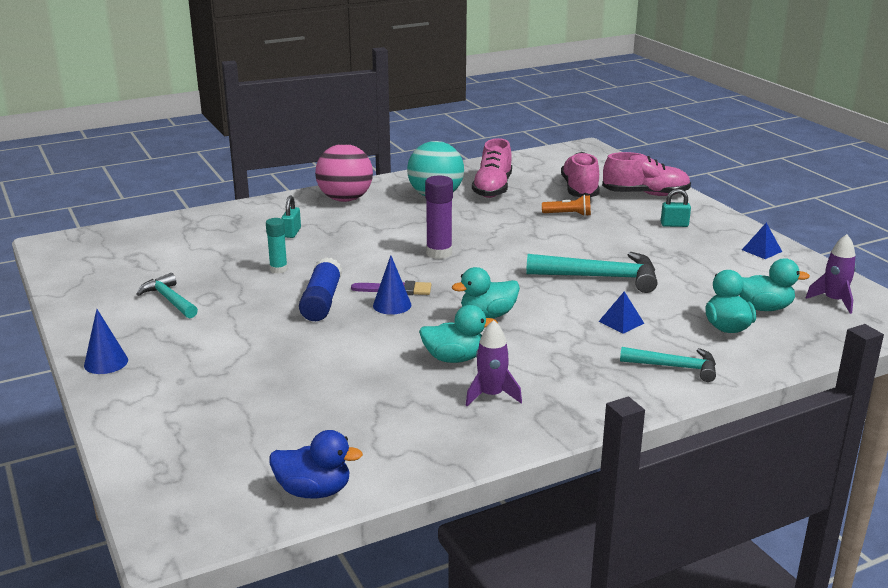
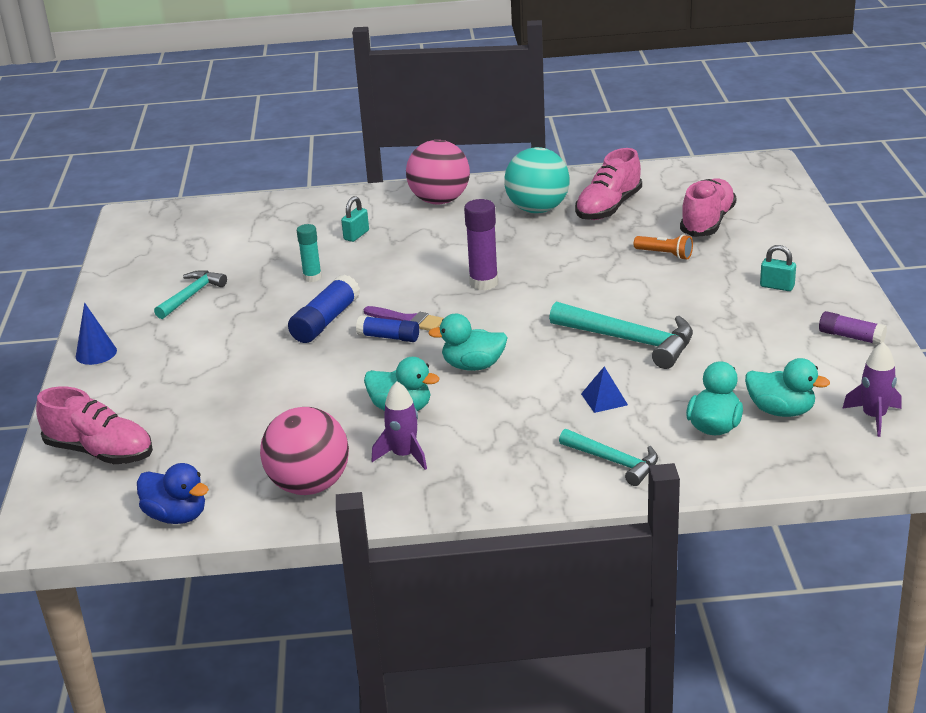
camera: 25 degrees right, 5 degrees up
turquoise hammer [136,273,198,318] -> turquoise hammer turned 45 degrees clockwise [154,270,227,319]
blue cone [373,255,412,315] -> blue glue stick [356,316,419,342]
pink shoe [602,152,691,196] -> pink shoe moved to [36,387,153,464]
blue pyramid [742,223,782,259] -> purple glue stick [819,311,887,345]
none -> pink ball [260,407,349,495]

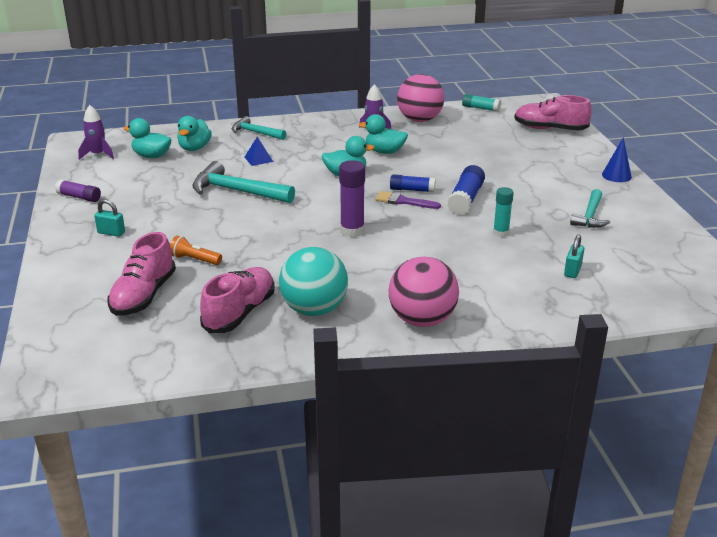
camera: 170 degrees right, 0 degrees up
blue duck [137,463,209,524] -> turquoise glue stick [462,94,501,112]
turquoise padlock [341,196,369,242] -> turquoise padlock moved to [564,235,584,278]

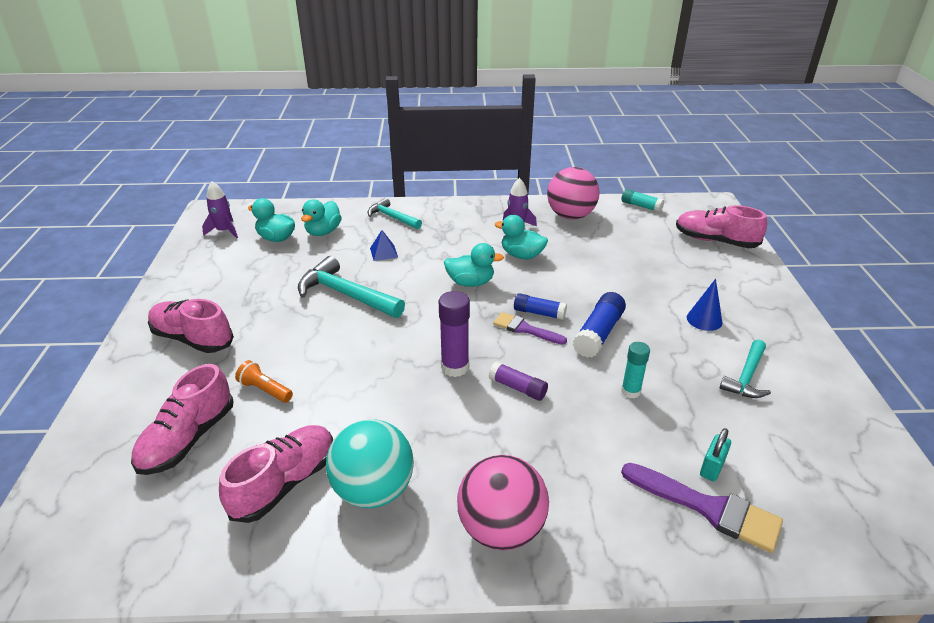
camera: 10 degrees right, 5 degrees up
purple glue stick [55,180,101,202] -> purple glue stick moved to [489,361,548,401]
turquoise padlock [94,199,125,237] -> pink shoe [148,299,234,353]
blue cone [602,137,632,182] -> blue cone moved to [687,279,723,331]
none -> purple brush [621,463,783,553]

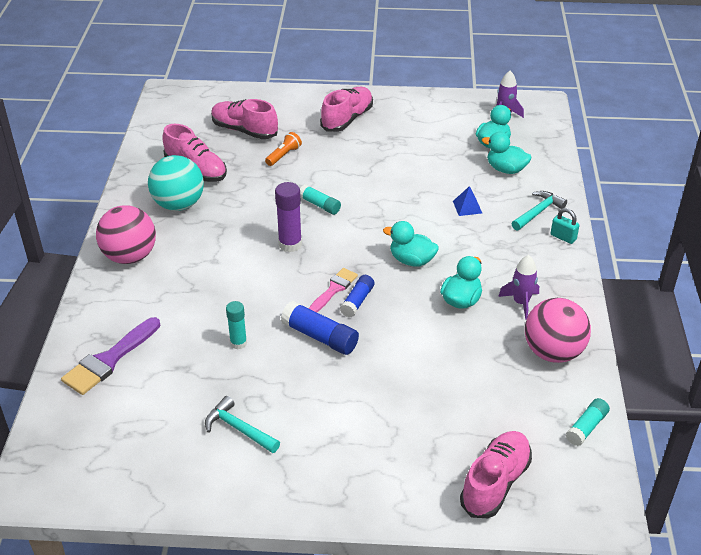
camera: 95 degrees right, 5 degrees up
turquoise hammer [298,256,405,318] -> none
turquoise duck [444,243,504,287] -> turquoise duck turned 105 degrees clockwise [383,221,439,266]
purple glue stick [489,361,548,401] -> none
purple brush [493,312,567,345] -> pink brush [309,268,358,312]
blue cone [687,279,723,331] -> none
turquoise padlock [700,428,731,481] -> turquoise padlock moved to [551,208,580,244]
none -> turquoise glue stick [300,185,341,215]

